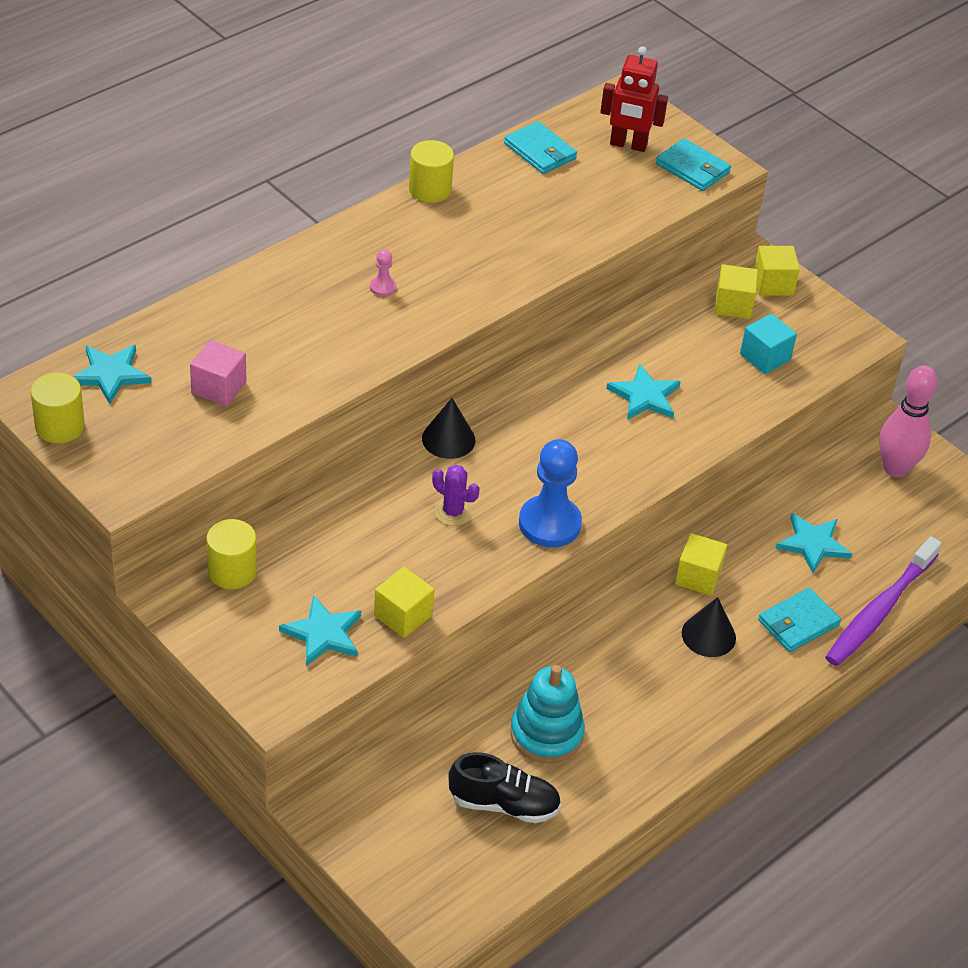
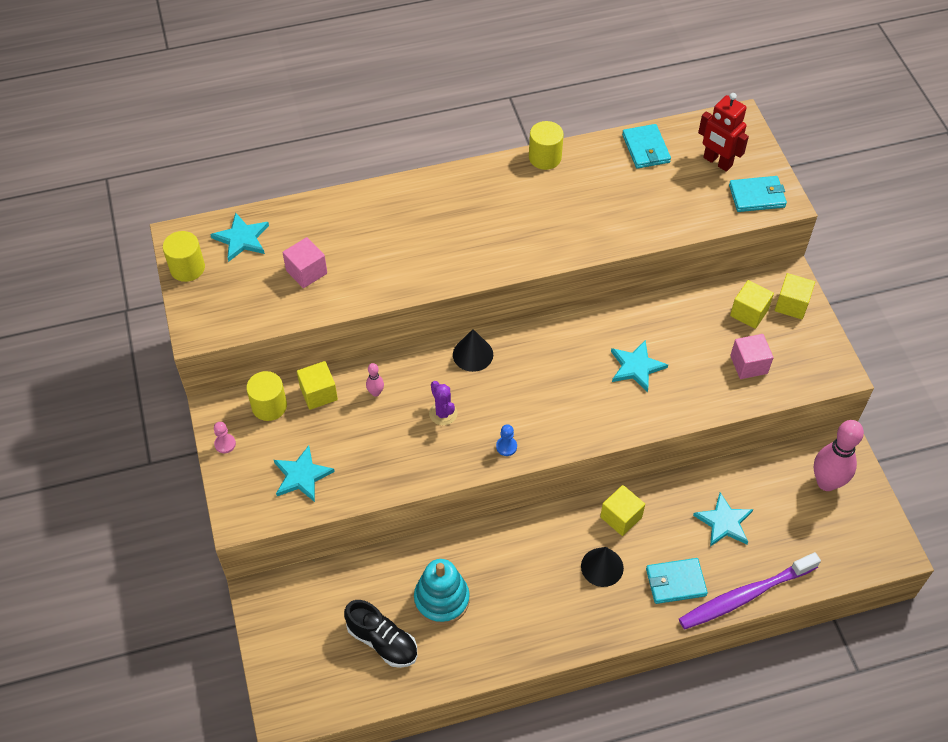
camera: 30 degrees right, 10 degrees up
pink pawn [370,249,396,296] -> pink pawn moved to [214,422,236,453]
yellow cube [374,567,435,638] -> yellow cube moved to [297,361,338,410]
blue pawn [519,439,582,547] -> blue pawn [496,424,517,456], size x0.44
turquoise wallet [656,138,731,191] -> turquoise wallet turned 75 degrees counterclockwise [729,176,787,212]
turquoise cube [740,313,797,374] -> pink cube [730,334,773,379]
none -> pink bowling pin [366,363,384,397]

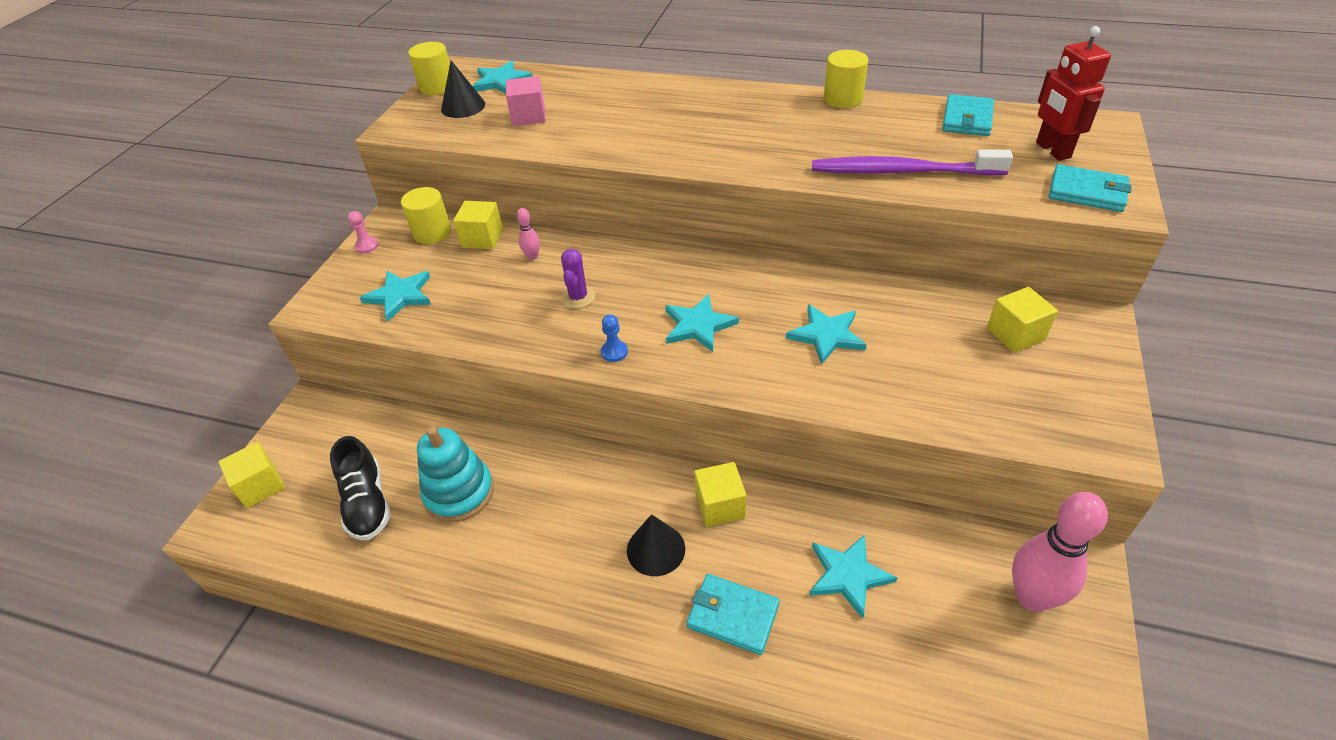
camera: 35 degrees right, 10 degrees down
black cone [453,329,493,372] -> black cone moved to [441,61,485,118]
purple toothbrush [679,552,821,629] -> purple toothbrush moved to [812,149,1013,176]
pink cube [730,334,773,379] -> none
yellow cube [775,273,815,319] -> yellow cube moved to [218,442,285,508]
none -> turquoise star [665,294,739,352]

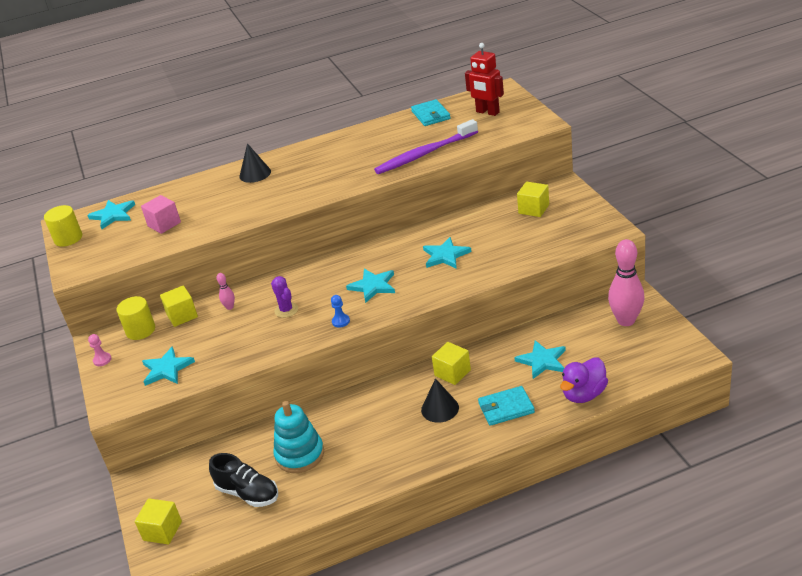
camera: 35 degrees left, 10 degrees down
black cone [441,61,485,118] -> black cone moved to [239,143,271,183]
yellow cylinder [824,50,868,108] -> none
turquoise wallet [1049,164,1132,212] -> none
none -> purple duck [560,358,608,403]

